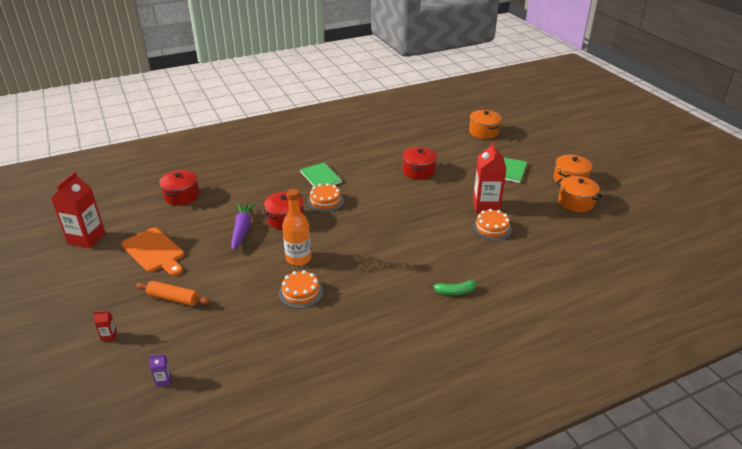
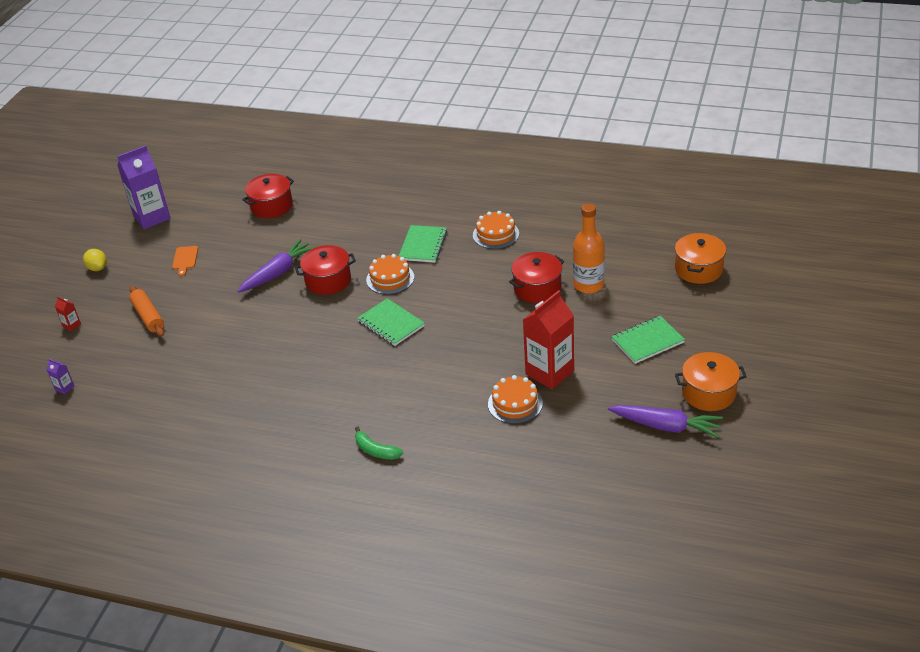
camera: 45 degrees right, 5 degrees up
red carton [51,172,105,248] -> purple carton [117,145,171,229]
orange cutting board [121,228,184,276] -> orange cutting board [172,246,198,276], size x0.49
orange cake [279,270,323,309] -> orange cake moved to [473,211,519,249]
orange bottle [282,189,311,266] -> orange bottle moved to [573,203,605,293]
orange pot [556,176,603,212] -> purple carrot [608,405,723,438]
none -> yellow lemon [83,249,107,271]
none -> green notebook [357,298,425,346]

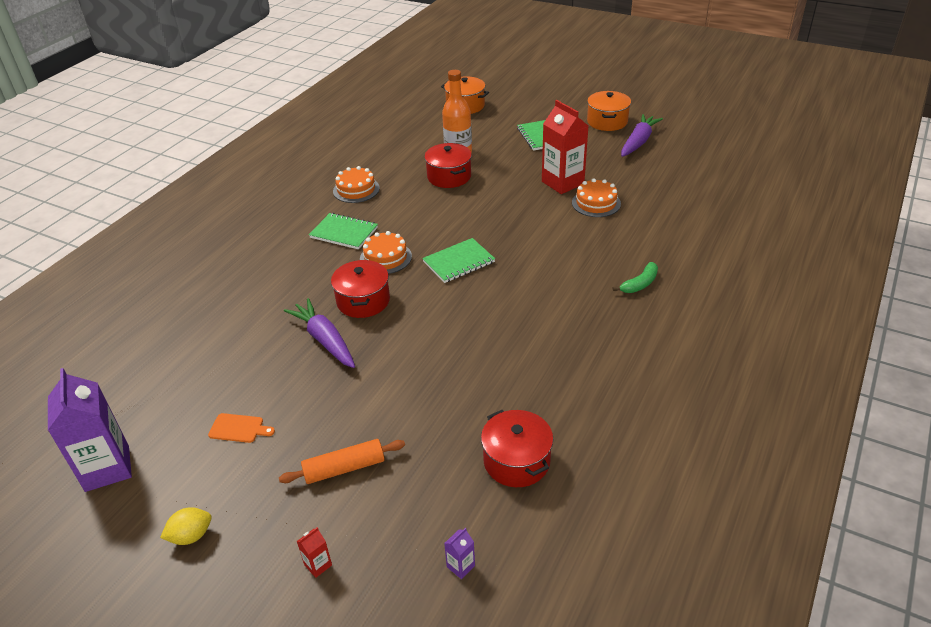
camera: 80 degrees left, 0 degrees up
red pot [242,174,294,218] -> red pot moved to [481,410,553,487]

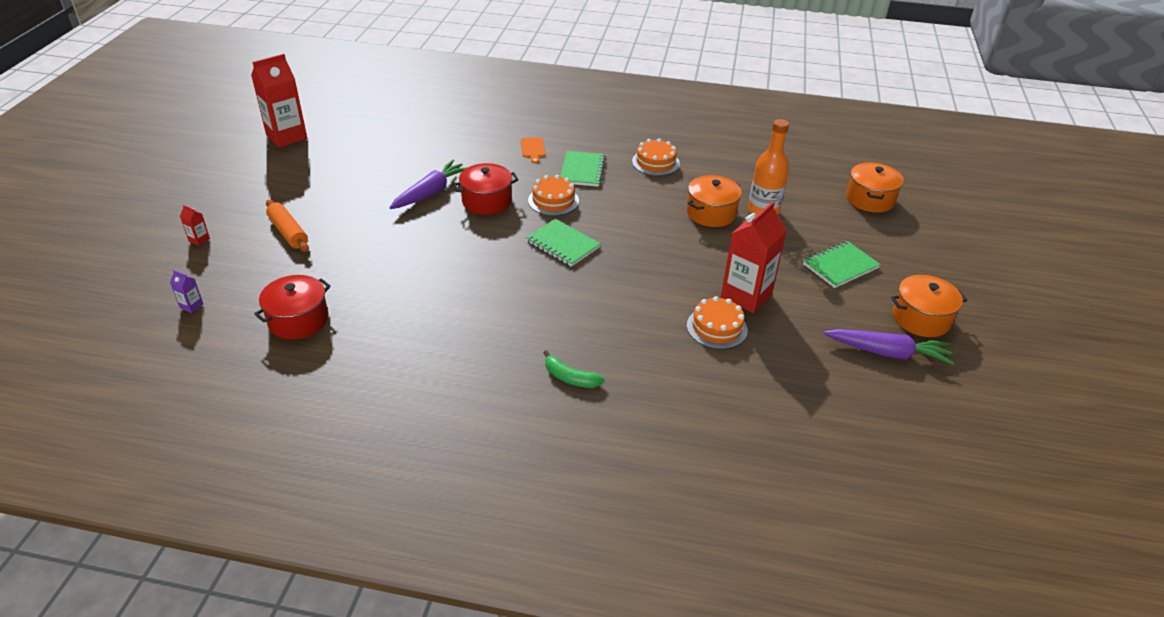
camera: 70 degrees right, 0 degrees up
purple carton [48,368,132,492] -> red carton [251,54,307,148]
yellow lemon [160,507,212,545] -> none
orange cutting board [208,413,275,443] -> orange cutting board moved to [521,137,545,164]
red pot [424,143,472,188] -> orange pot [687,175,742,227]

